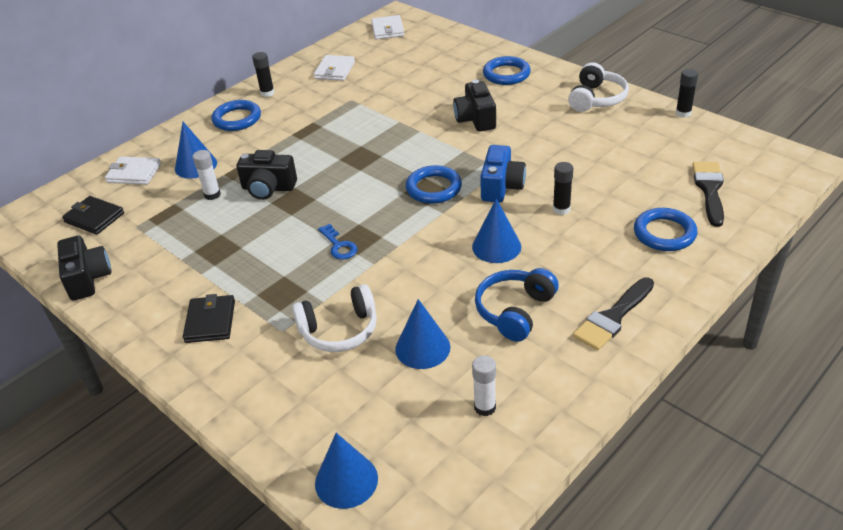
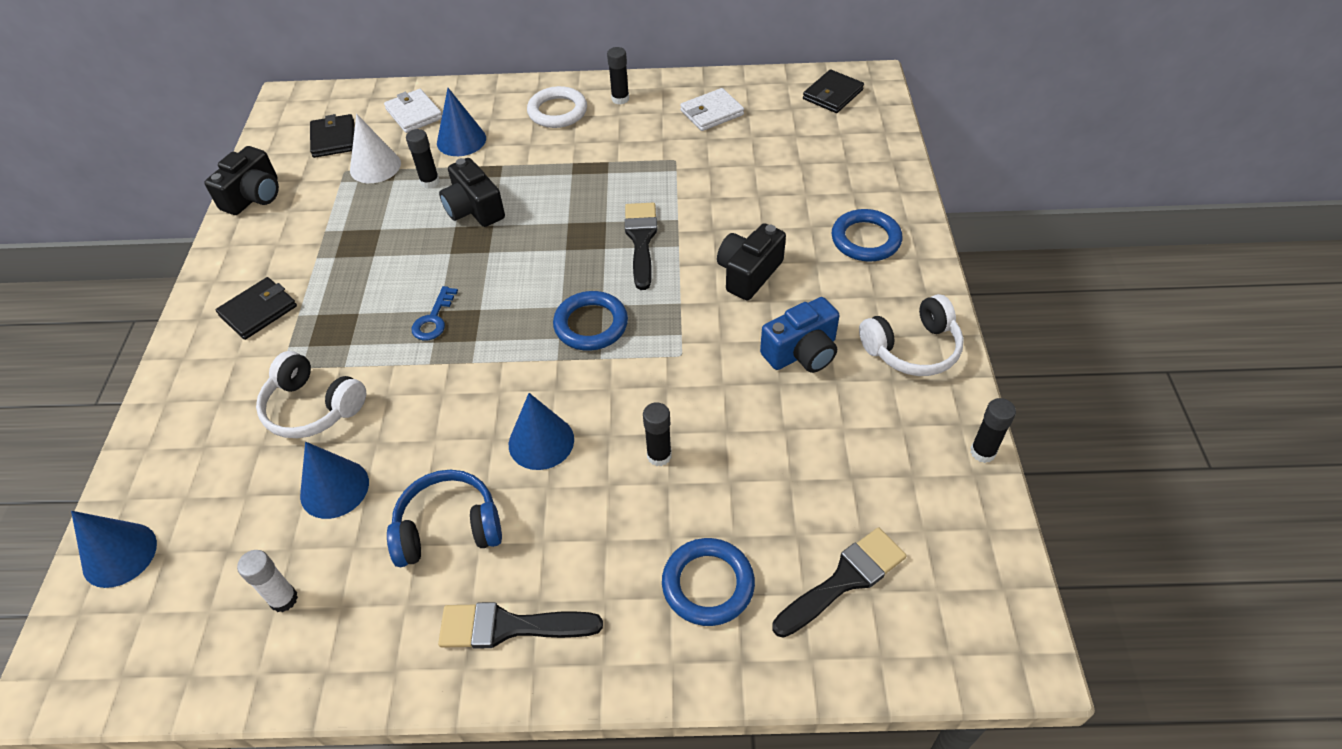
camera: 45 degrees right, 10 degrees up
white glue stick [193,150,221,200] -> black glue stick [406,129,440,188]
blue ring [211,100,261,131] -> white ring [527,86,587,128]
white wallet [371,15,404,39] -> black wallet [803,69,864,113]
blue camera [480,145,526,202] -> blue camera moved to [760,297,840,373]
none -> white cone [350,114,401,183]
none -> black brush [625,203,657,290]

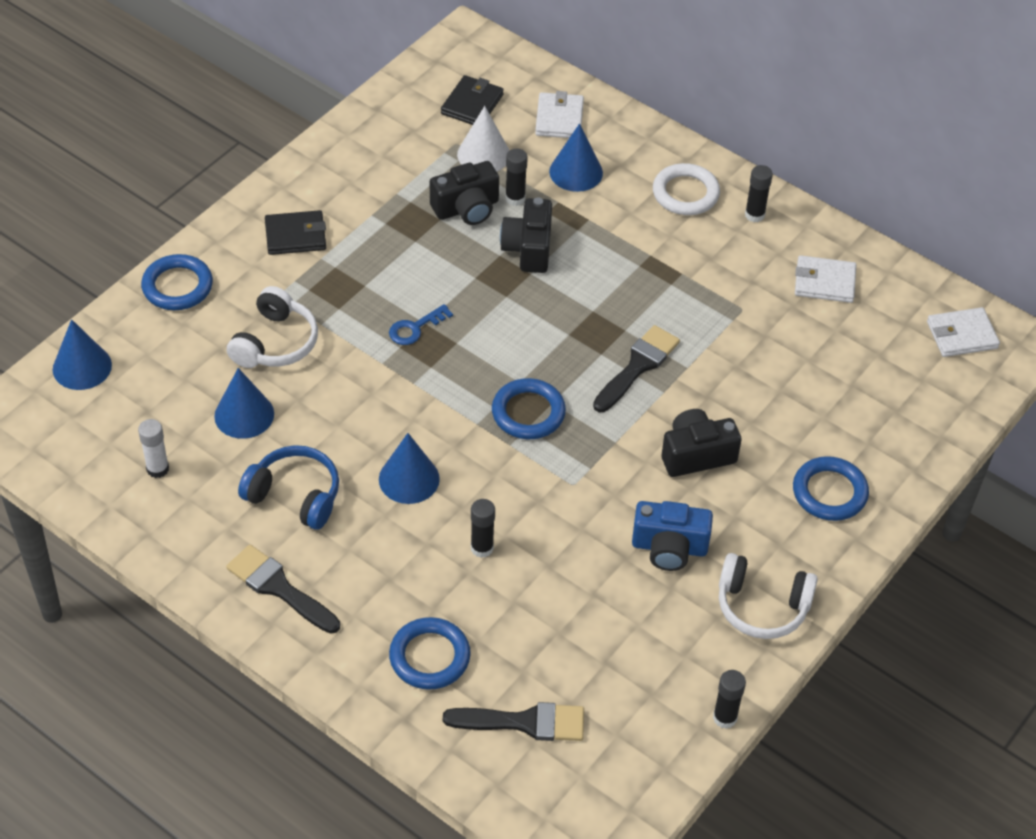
camera: 35 degrees right, 0 degrees up
black camera [204,146,279,215] -> black camera moved to [430,161,499,225]
white headphones [256,351,366,438] -> white headphones turned 135 degrees counterclockwise [227,286,318,368]
black wallet [803,69,864,113] -> white wallet [927,307,1000,357]
none -> blue ring [141,254,213,310]

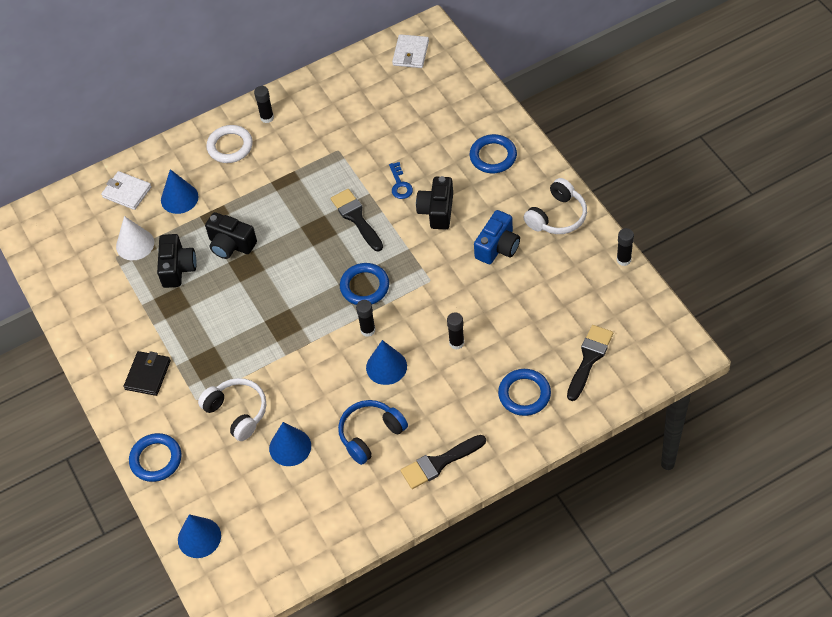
camera: 60 degrees left, 5 degrees up
white glue stick [138,419,169,478] -> none
blue key [389,304,453,345] -> blue key moved to [389,162,413,199]
black wallet [441,75,504,125] -> none
black glue stick [505,148,528,206] -> black glue stick moved to [356,300,376,337]
white wallet [795,255,856,303] -> none

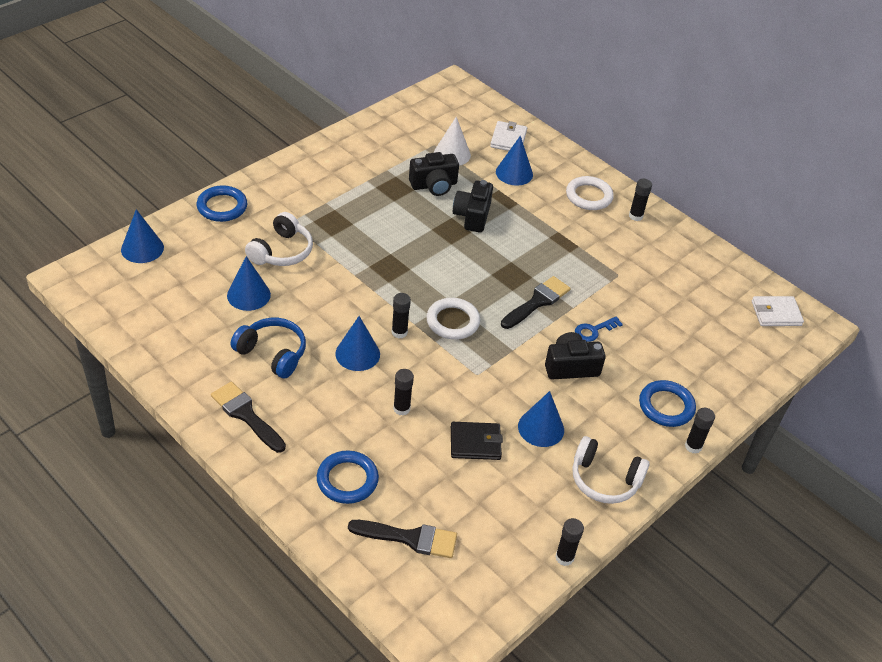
camera: 65 degrees right, 10 degrees down
black wallet [124,351,171,396] -> black wallet moved to [451,422,503,460]
blue ring [340,263,389,305] -> white ring [426,298,480,340]
blue camera [474,210,520,264] -> blue cone [518,391,564,447]
none -> black glue stick [685,408,715,454]

